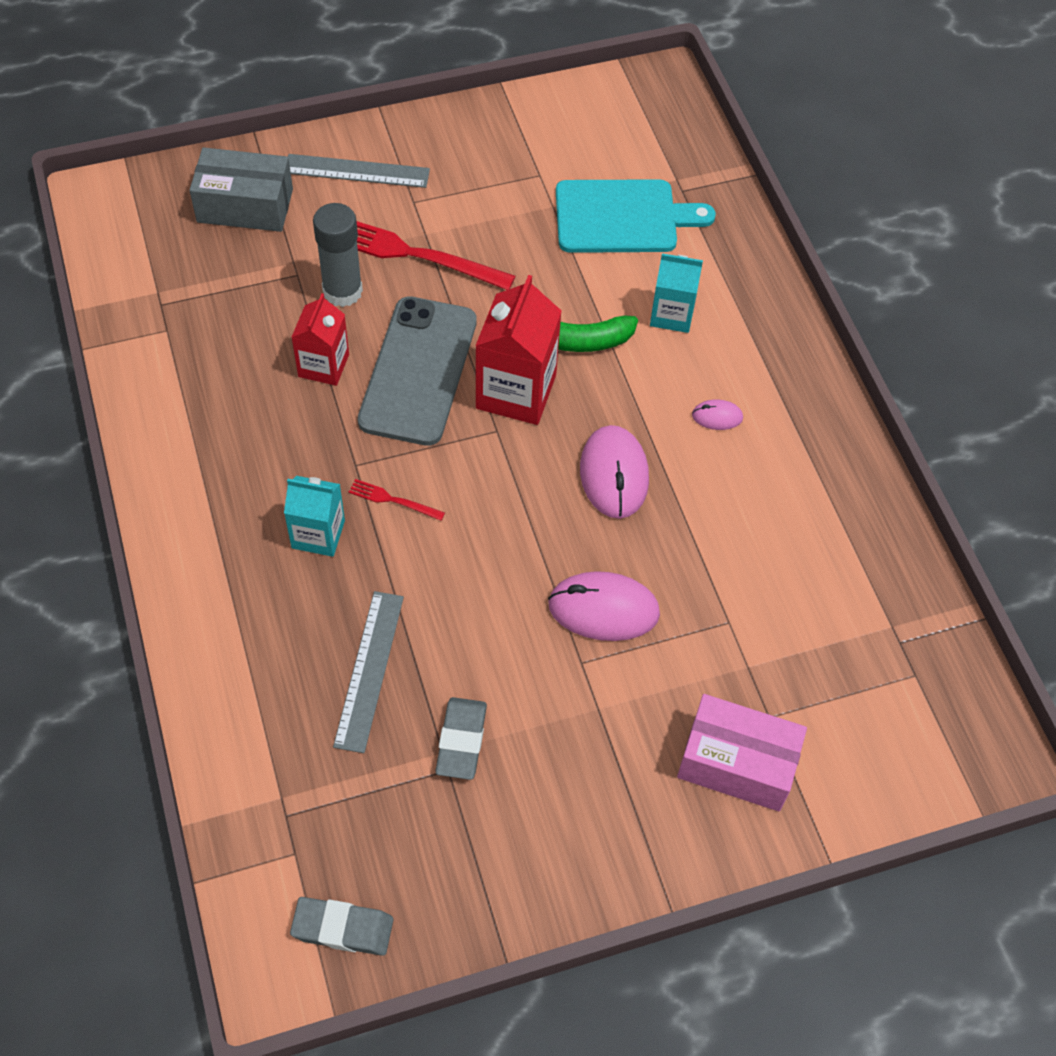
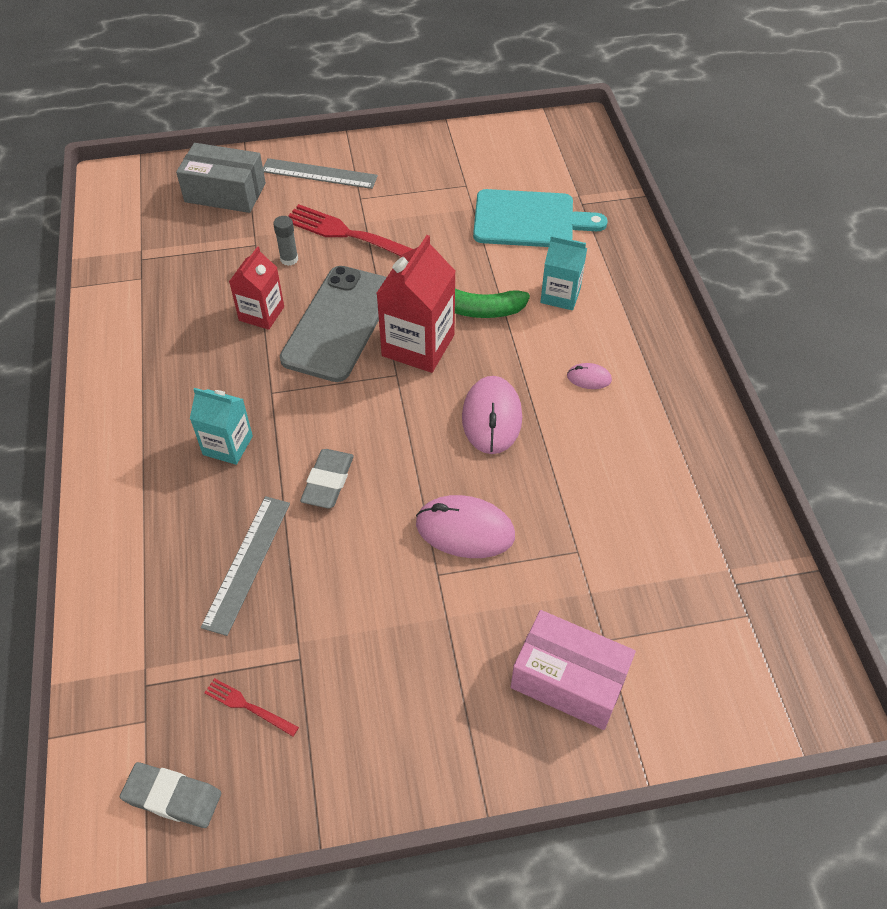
camera: 10 degrees right, 5 degrees down
grey glue stick [313,203,363,307] -> grey glue stick [273,216,298,266], size x0.55
red fork [349,479,445,521] -> red fork moved to [204,678,299,736]
grey eraser [435,697,487,780] -> grey eraser moved to [300,449,354,509]

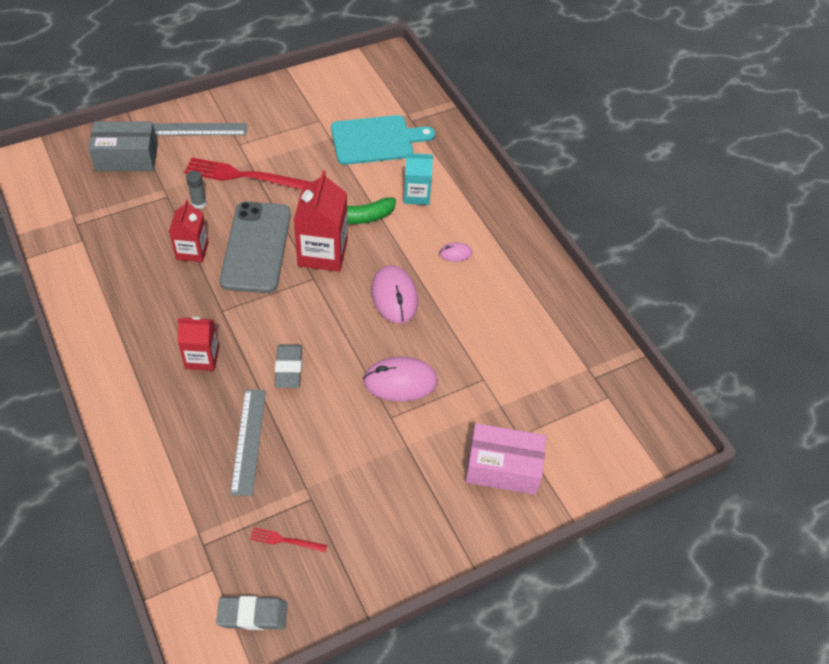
camera: 20 degrees left, 0 degrees up
turquoise carton [190,388,253,465] -> red carton [177,317,219,371]

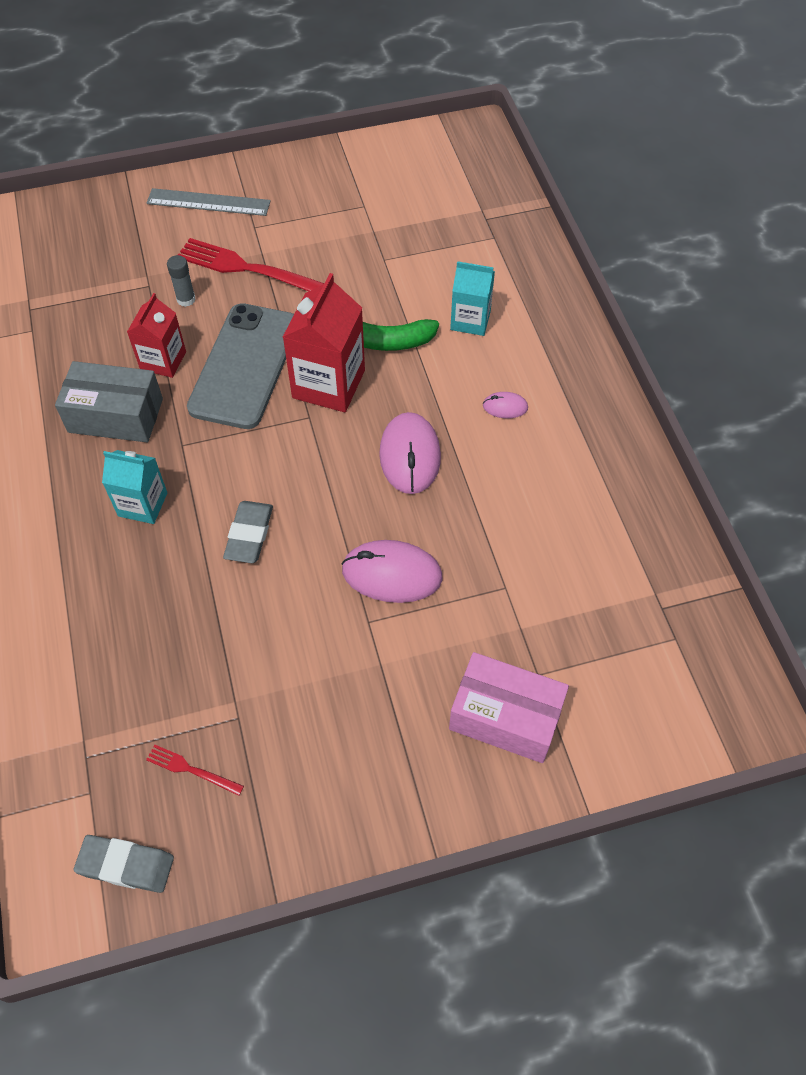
camera: 15 degrees right, 5 degrees up
grey box [88,121,158,171] -> grey box moved to [55,361,163,442]
red carton [177,317,219,371] -> turquoise carton [102,450,167,524]
grey ruler [230,389,266,496] -> none
turquoise cutting board [331,115,435,165] -> none

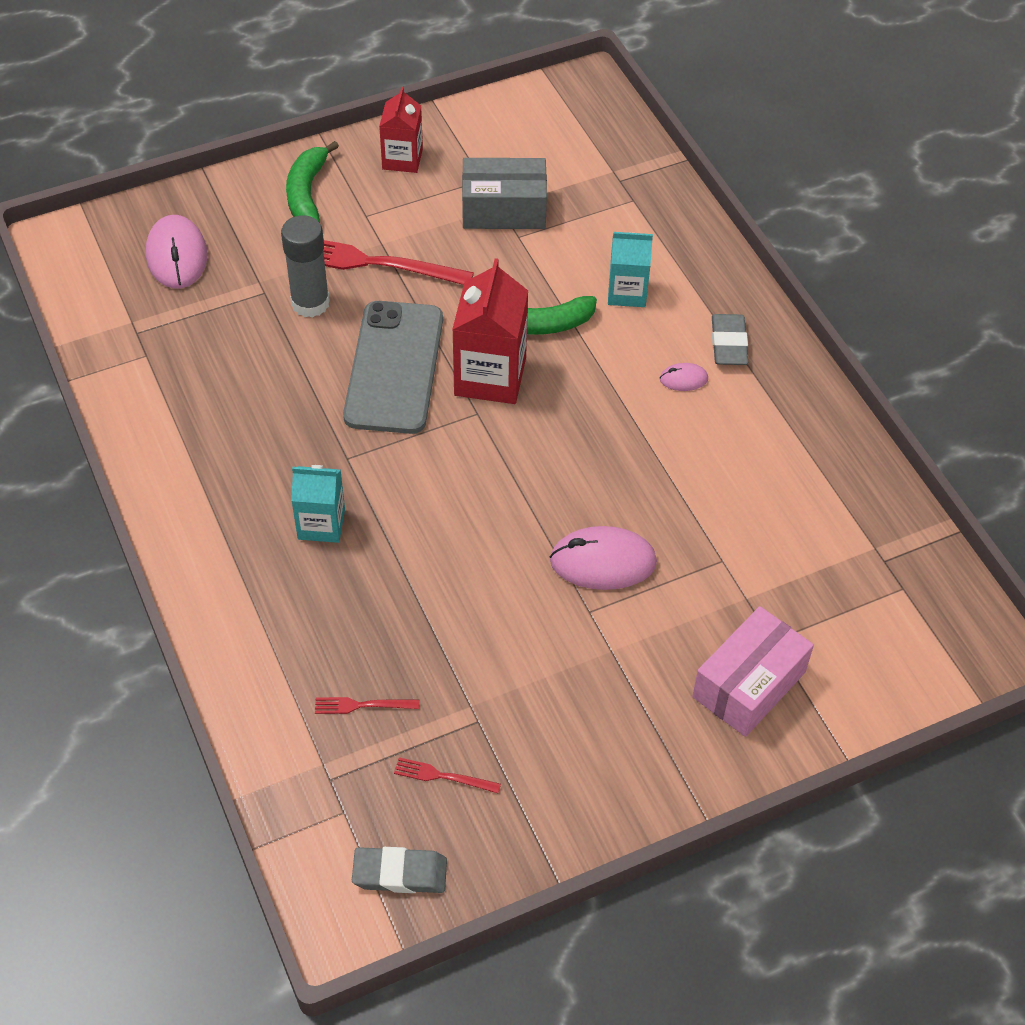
camera: 10 degrees left, 5 degrees down
grey box [55,361,163,442] -> grey box moved to [462,158,547,229]
red carton [127,293,186,378] -> red carton moved to [379,87,423,173]
grey ruler [147,188,271,216] -> green banana [286,141,339,223]
grey glue stick [167,255,196,307] -> grey glue stick [281,215,330,318], size x1.82
grey eraser [223,501,273,563] -> grey eraser moved to [712,314,748,365]
pink mouse [379,412,441,494] -> pink mouse moved to [146,215,207,289]
pink box [449,652,569,763] -> pink box turned 60 degrees counterclockwise [692,606,814,737]
none -> red fork [315,697,419,714]

